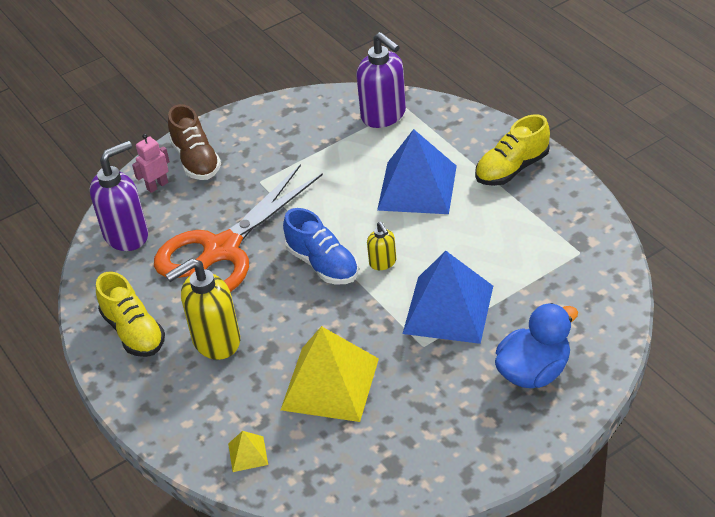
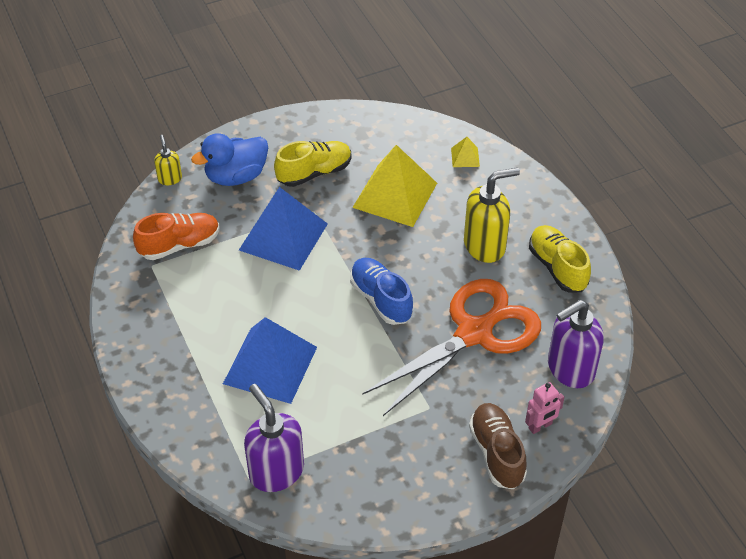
camera: 175 degrees left, 5 degrees up
yellow soap dispenser [367,222,396,270] -> yellow soap dispenser moved to [154,135,182,185]
yellow shoe [475,114,550,186] -> yellow shoe moved to [274,141,352,187]
none -> orange shoe [133,213,220,260]

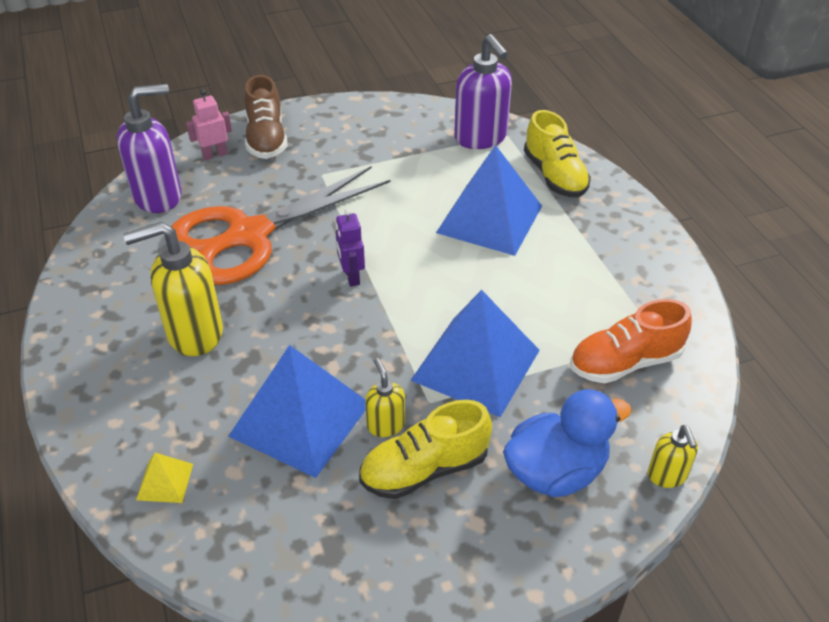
camera: 175 degrees left, 5 degrees down
blue shoe [350,258,413,325] -> purple robot [336,209,365,287]
yellow pyramid [352,145,437,227] -> blue pyramid [228,345,366,478]
yellow shoe [529,225,591,292] -> yellow shoe moved to [524,110,591,197]
none -> yellow soap dispenser [365,358,405,437]

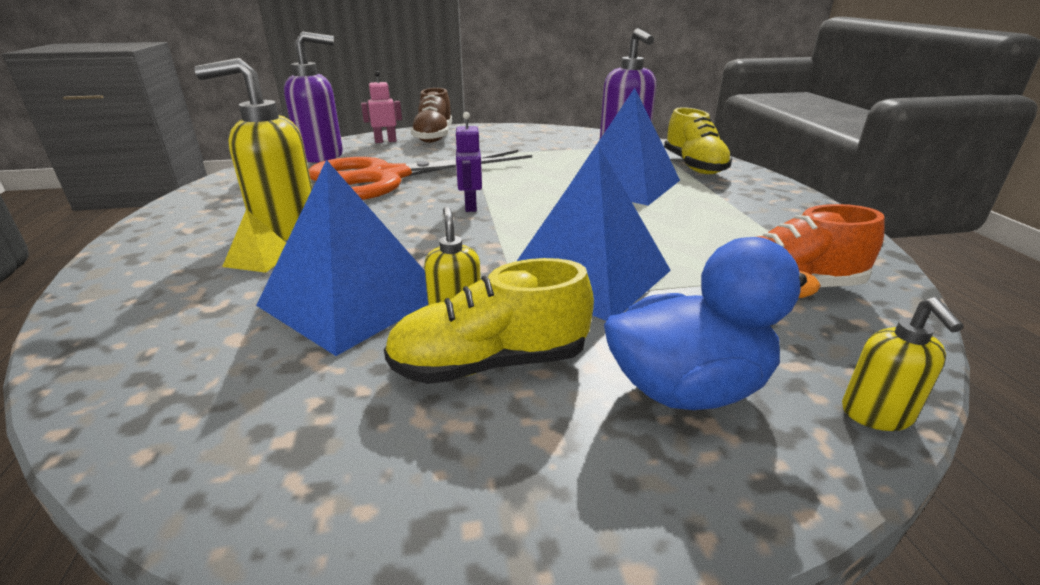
camera: 10 degrees right, 15 degrees down
yellow pyramid [136,453,193,503] -> yellow pyramid moved to [222,209,286,273]

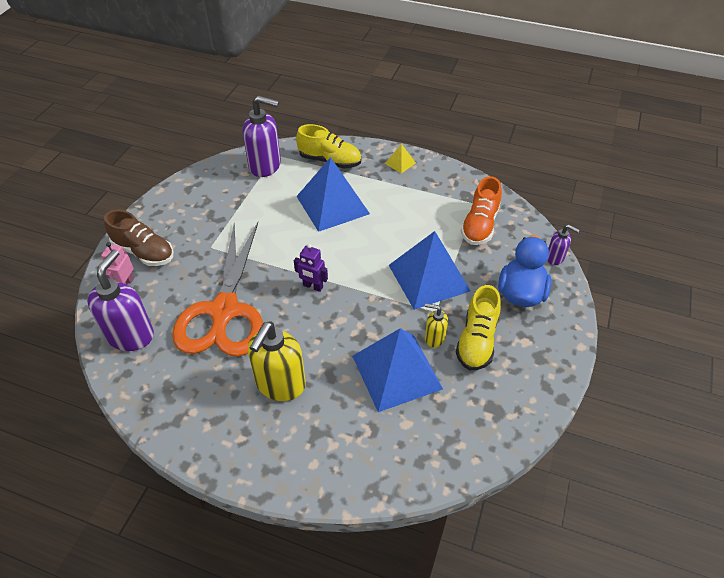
camera: 60 degrees left, 20 degrees up
yellow pyramid [222,209,286,273] -> yellow pyramid moved to [385,144,416,174]
yellow soap dispenser [842,297,964,431] -> purple soap dispenser [547,224,579,265]

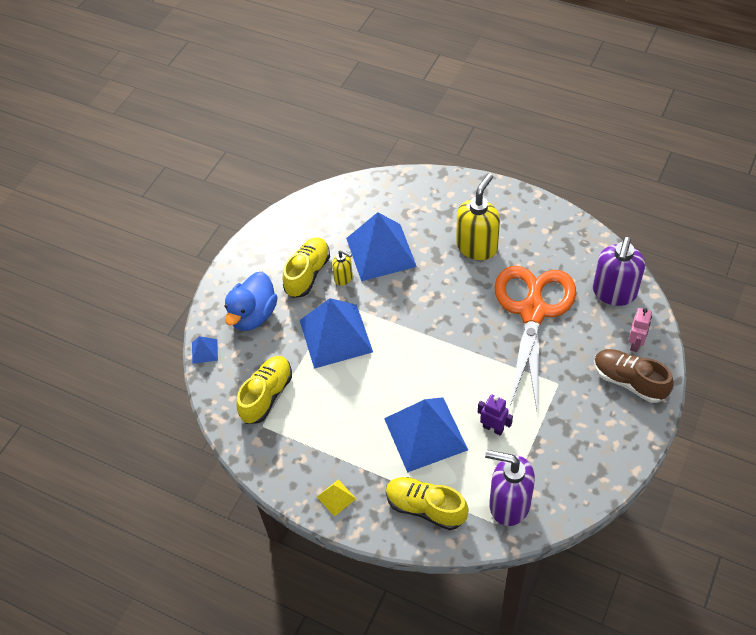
camera: 170 degrees left, 5 degrees up
purple robot [294,244,328,292] -> purple robot moved to [478,394,513,436]
orange shoe [461,176,502,245] -> yellow shoe [236,356,292,424]
purple soap dispenser [547,224,579,265] -> blue pyramid [192,336,218,364]

